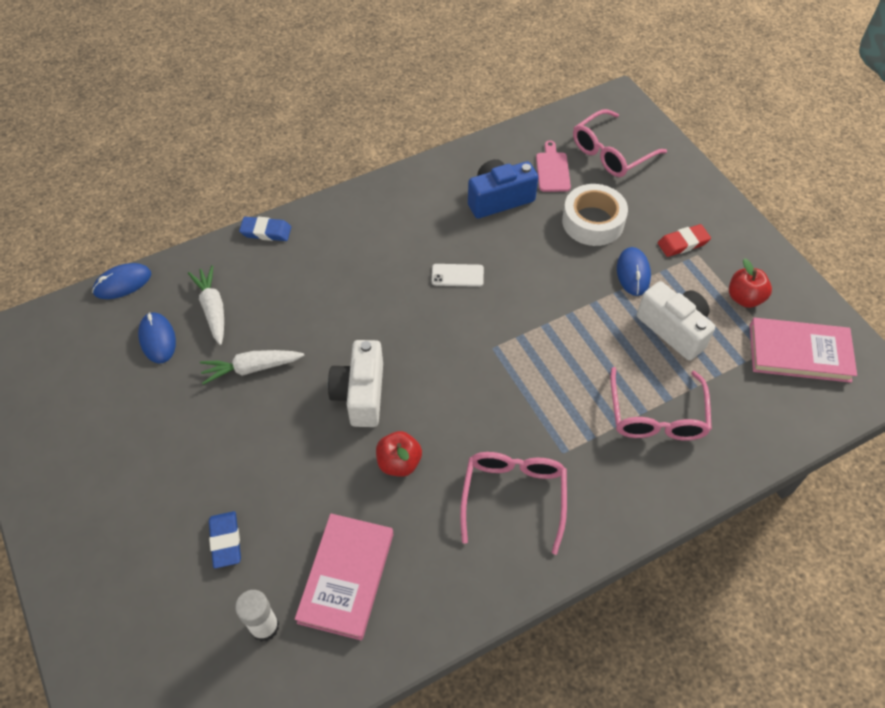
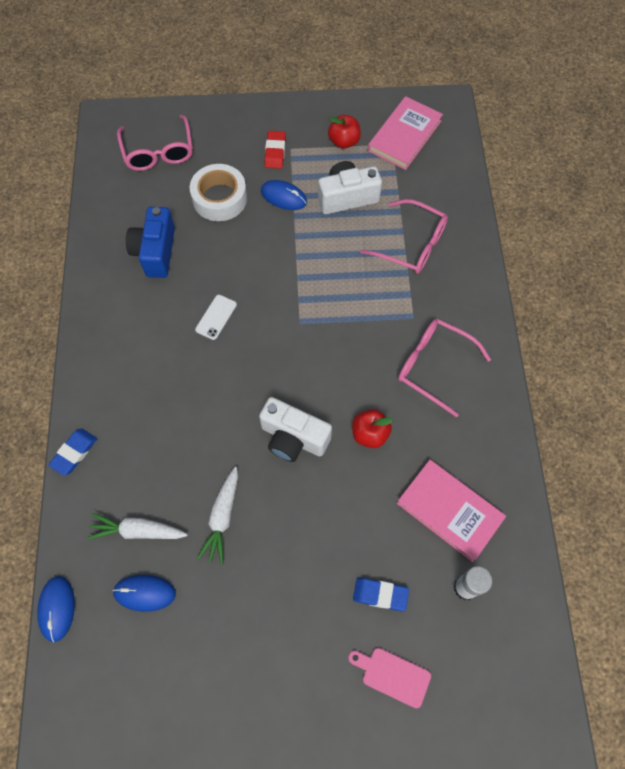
camera: 65 degrees left, 10 degrees up
pink cutting board [536,140,571,192] -> pink cutting board moved to [348,648,431,708]

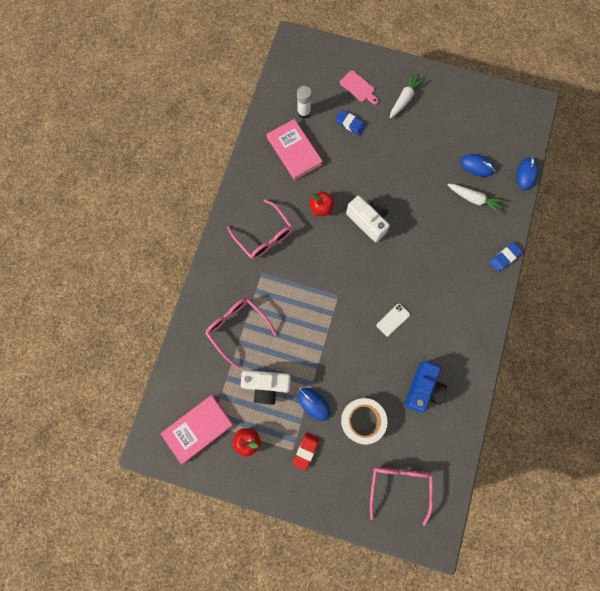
camera: 160 degrees left, 10 degrees up
white carrot [197,467,238,565] -> white carrot moved to [390,72,425,118]

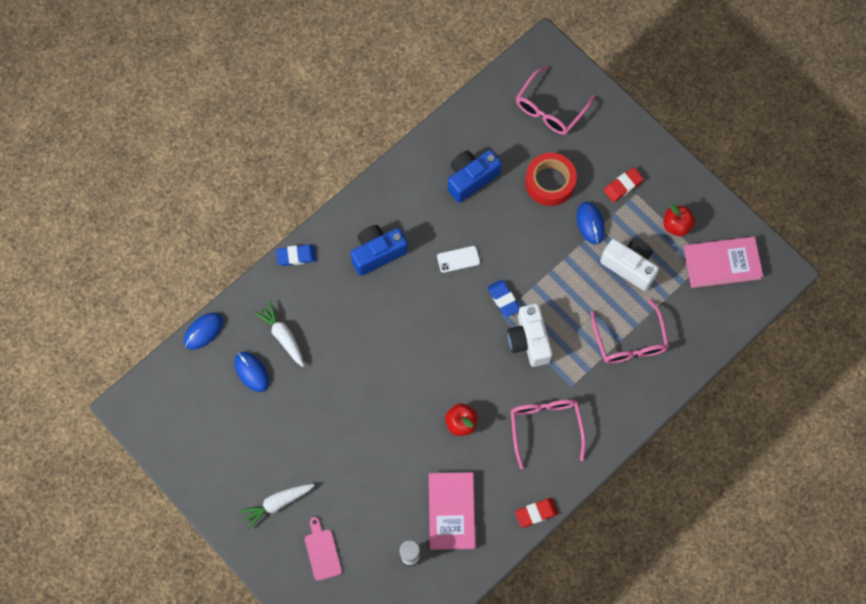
camera: 150 degrees left, 5 degrees down
blue eraser [335,110,366,135] -> blue eraser moved to [487,280,520,318]
white tape [341,398,387,444] -> red tape [525,153,577,206]
white camera [346,196,390,242] -> white camera moved to [507,303,552,367]
none -> blue camera [350,225,408,276]
none -> red eraser [515,498,558,528]

